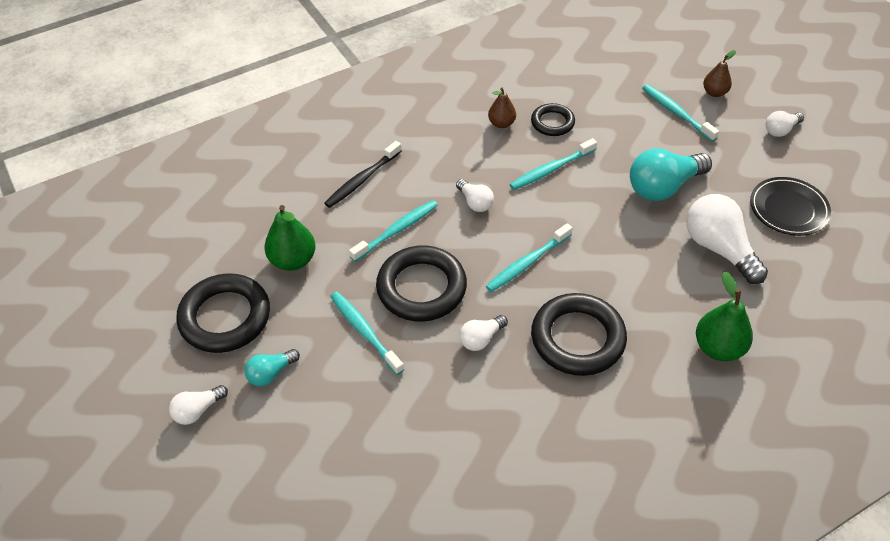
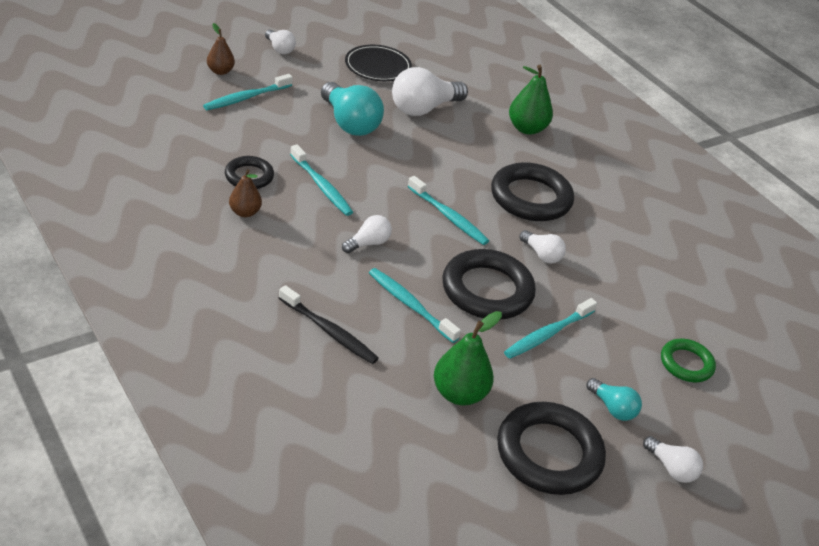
camera: 100 degrees left, 10 degrees down
none -> green ring [661,339,716,382]

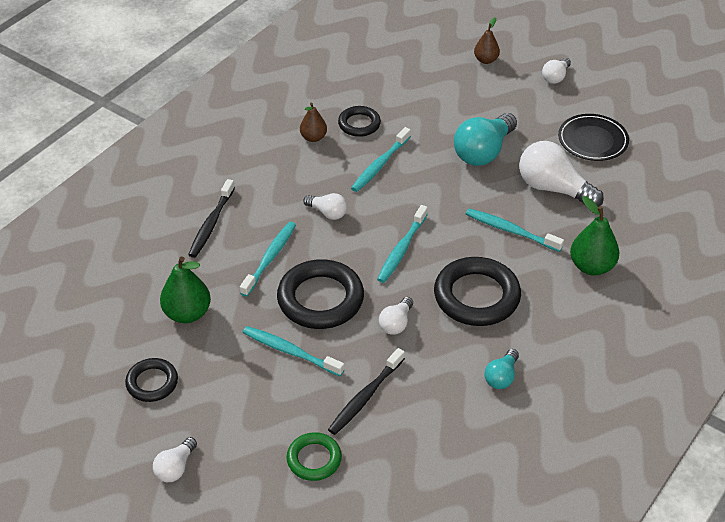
camera: 75 degrees right, 5 degrees up
turquoise toothbrush [203,74,293,110] -> turquoise toothbrush moved to [466,208,564,252]
black ring [497,402,606,495] -> black ring [125,358,178,402], size x0.57
turquoise light bulb [587,378,642,421] -> turquoise light bulb moved to [485,349,519,389]
none -> black toothbrush [328,348,405,435]

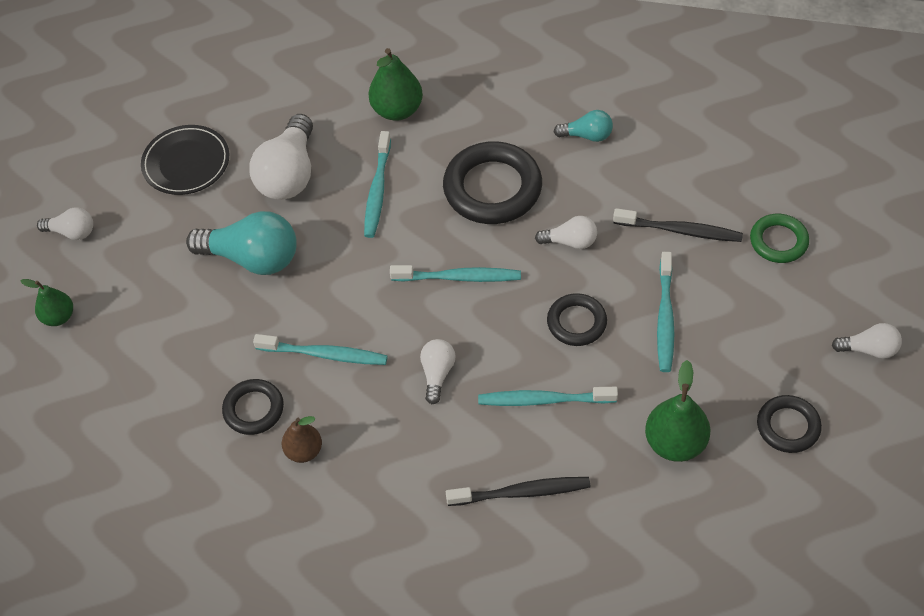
camera: 110 degrees left, 10 degrees up
black ring [277,259,364,329] -> black ring [547,293,607,346], size x0.57
brown pear [474,17,500,64] -> green pear [20,279,73,326]

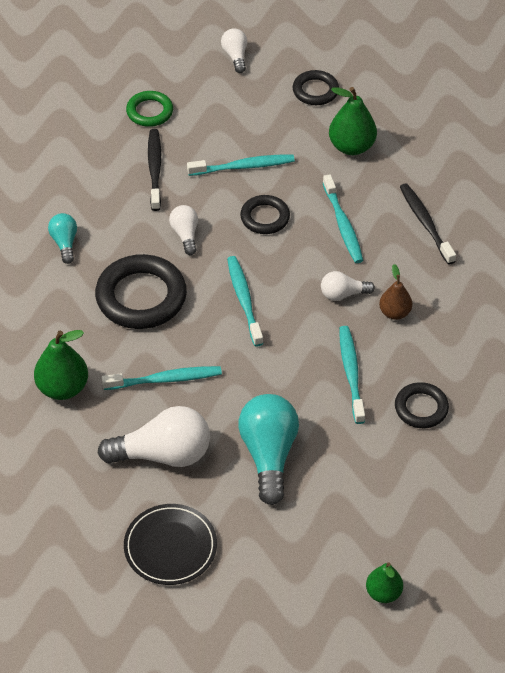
camera: 110 degrees left, 5 degrees down
white light bulb [37,208,93,240] -> none
brown pear [282,416,322,463] -> brown pear moved to [379,264,412,320]

